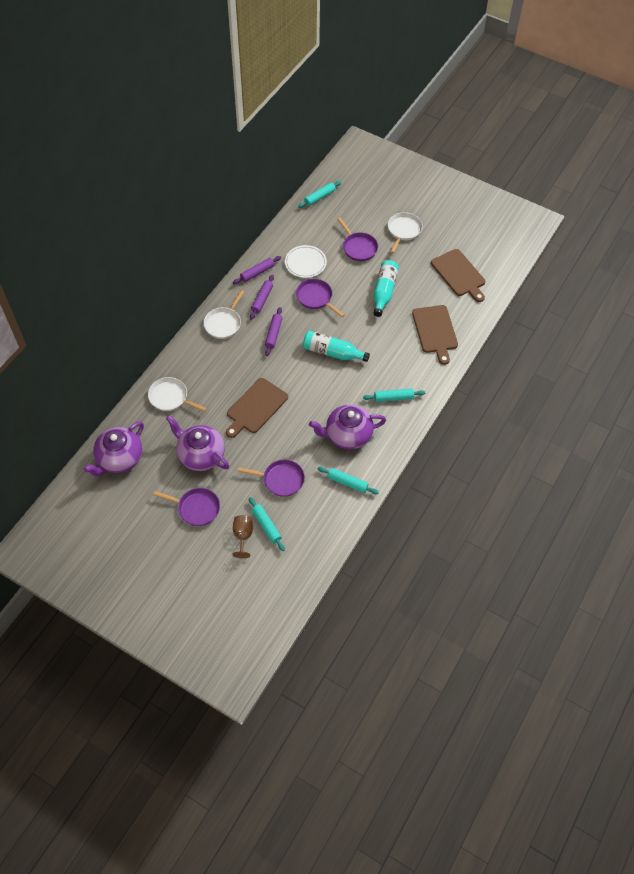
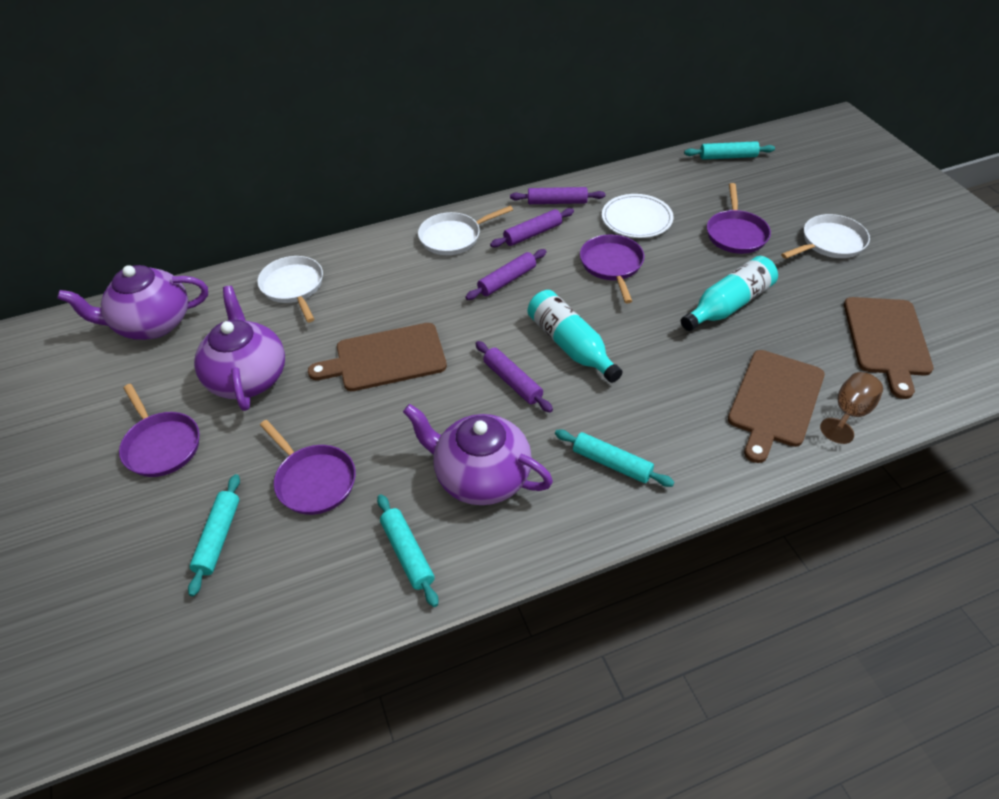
camera: 40 degrees right, 10 degrees down
brown goblet [232,515,253,559] -> brown goblet moved to [820,372,883,444]
none -> purple rolling pin [475,341,553,413]

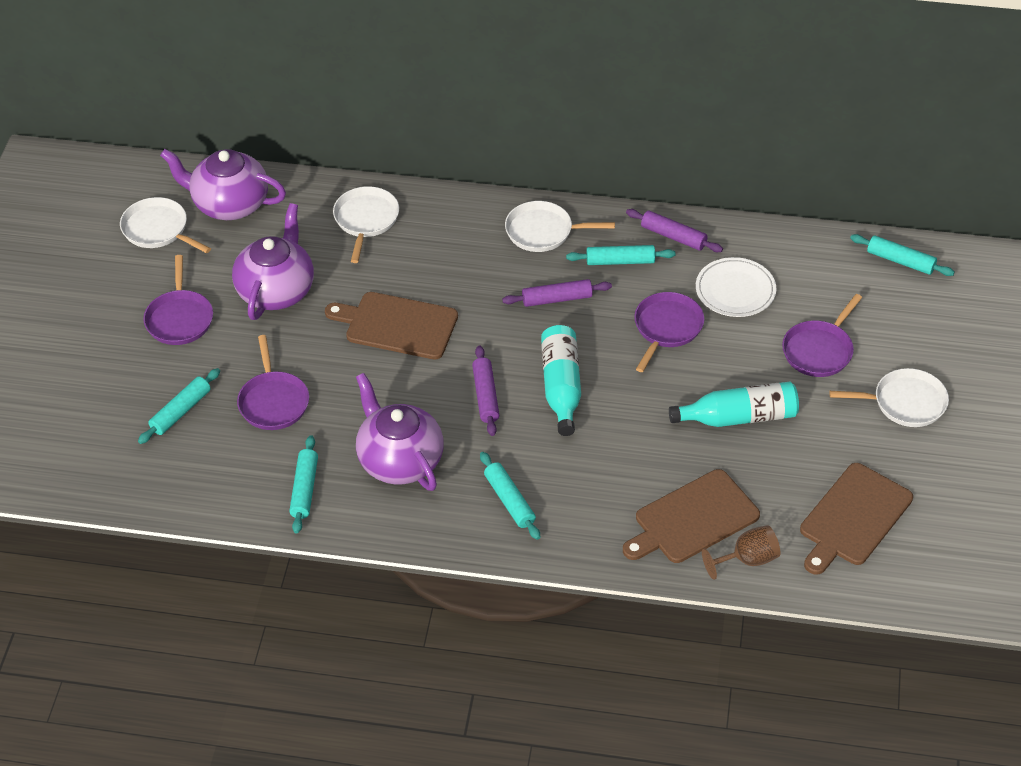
camera: 30 degrees right, 0 degrees up
purple rolling pin [490,208,574,248] -> turquoise rolling pin [566,245,675,265]
none -> white pan [120,197,211,253]

